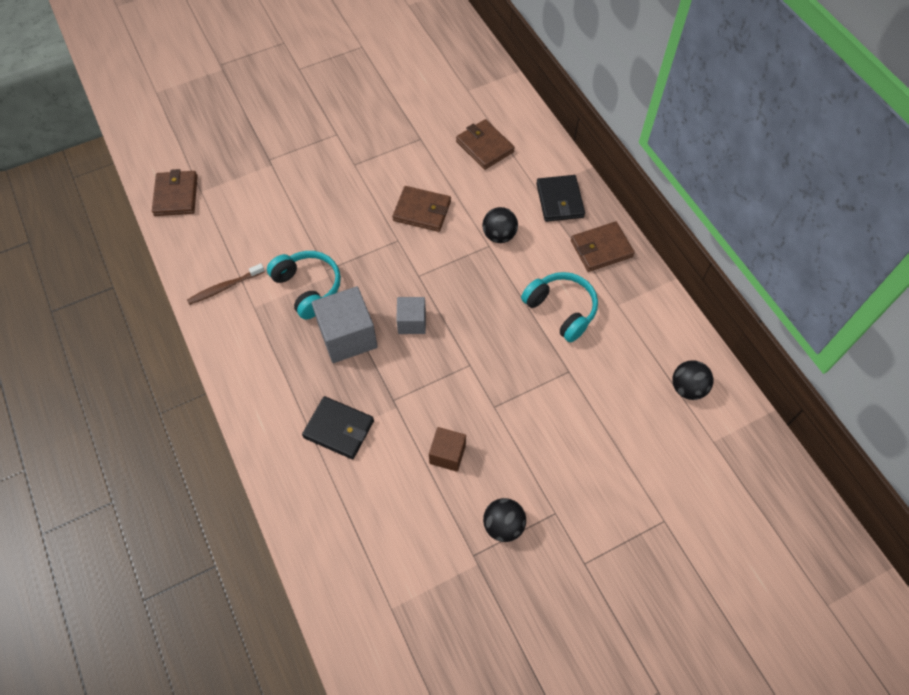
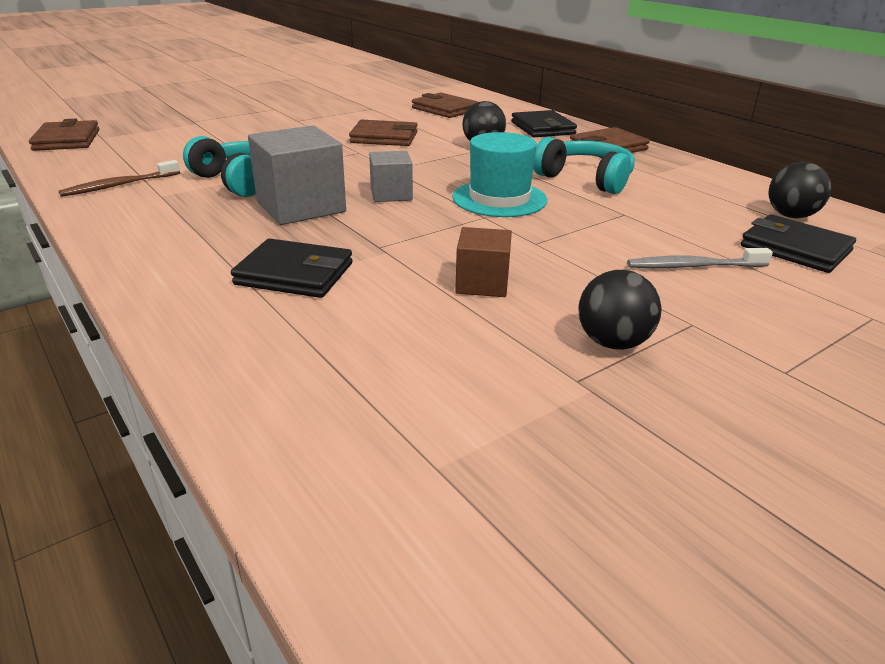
camera: 10 degrees left, 30 degrees down
none -> turquoise hat [452,132,547,217]
none -> grey toothbrush [627,248,773,268]
none -> black wallet [741,214,856,273]

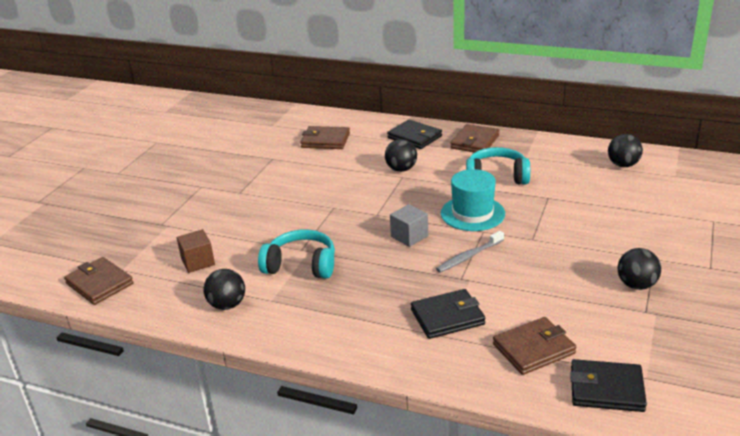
camera: 30 degrees left, 0 degrees up
brown toothbrush [59,160,180,197] -> black ball [203,269,245,310]
grey cube [248,125,346,225] -> none
brown wallet [349,120,418,146] -> brown wallet moved to [493,317,576,375]
brown cube [455,227,512,297] -> brown cube moved to [177,229,215,273]
grey toothbrush [627,248,773,268] -> grey toothbrush moved to [436,231,504,273]
black wallet [741,214,856,273] -> black wallet moved to [570,359,647,412]

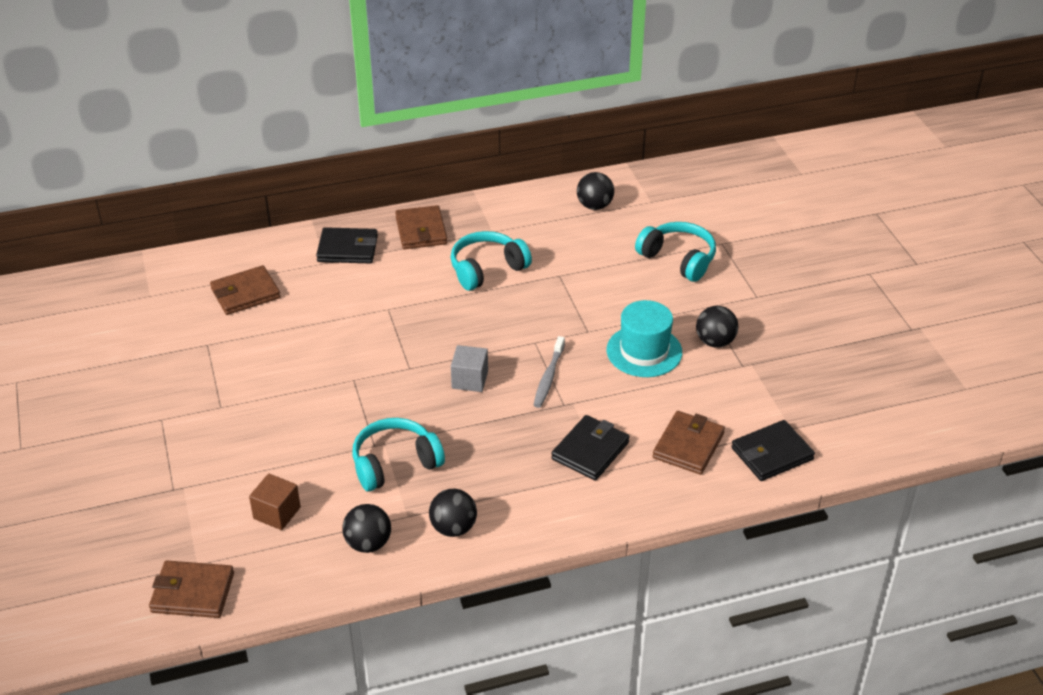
camera: 40 degrees left, 10 degrees up
black ball [385,139,417,172] -> black ball moved to [429,489,477,537]
turquoise hat [441,169,505,231] -> turquoise hat moved to [606,300,682,377]
none -> turquoise headphones [635,222,716,282]

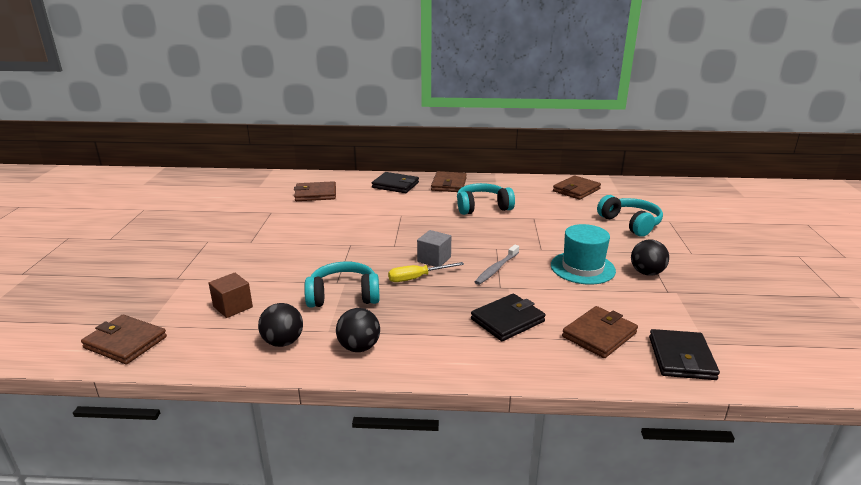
camera: 20 degrees right, 15 degrees down
black ball [577,172,614,210] -> brown wallet [553,175,601,200]
black wallet [731,420,815,481] -> black wallet turned 75 degrees counterclockwise [649,329,720,380]
none -> yellow screwdriver [388,262,464,282]

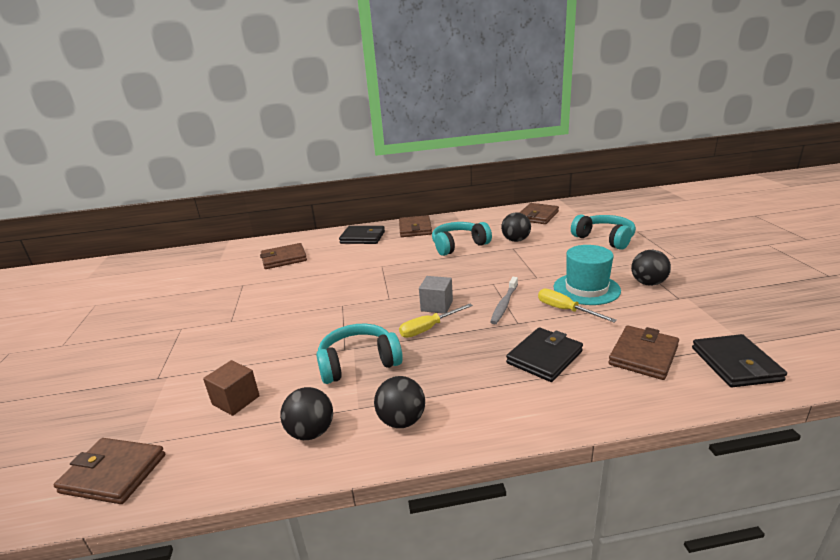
camera: 10 degrees left, 0 degrees up
none -> black ball [501,212,531,242]
none -> yellow screwdriver [538,289,617,322]

